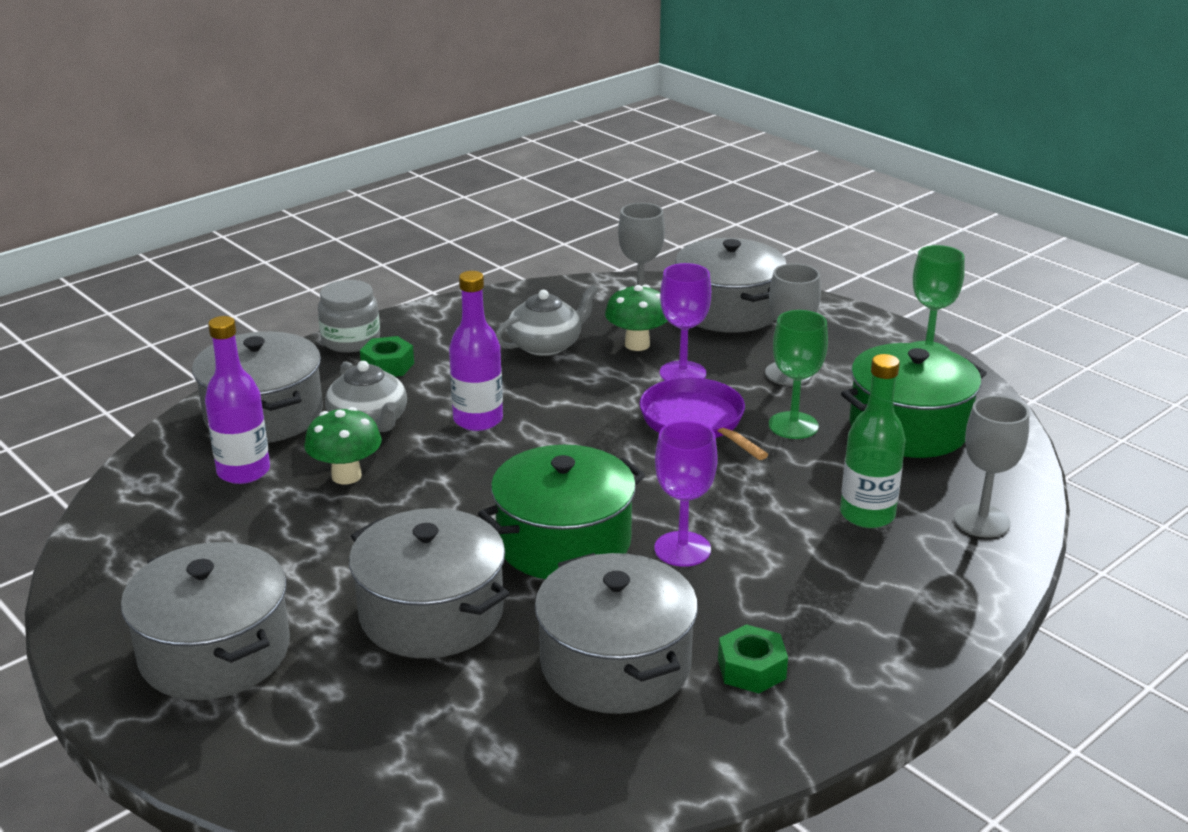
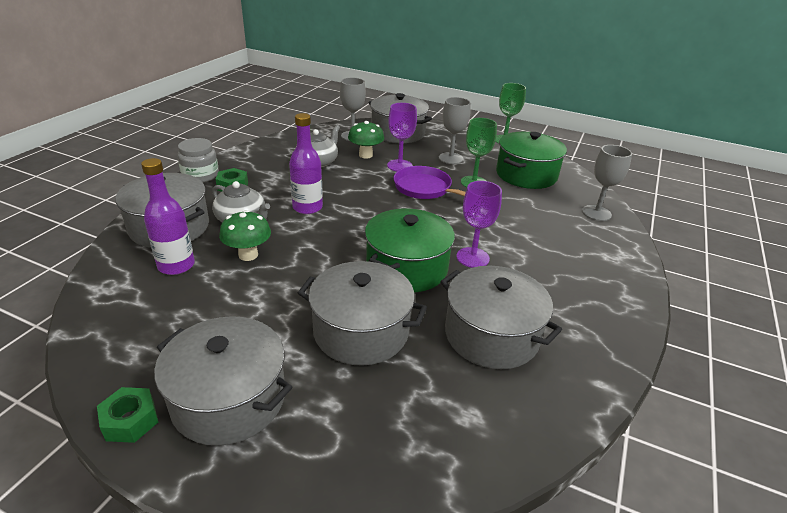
camera: 25 degrees left, 5 degrees up
green nut [718,624,788,694] -> green nut moved to [97,387,158,443]
green bottle [840,354,906,528] -> none

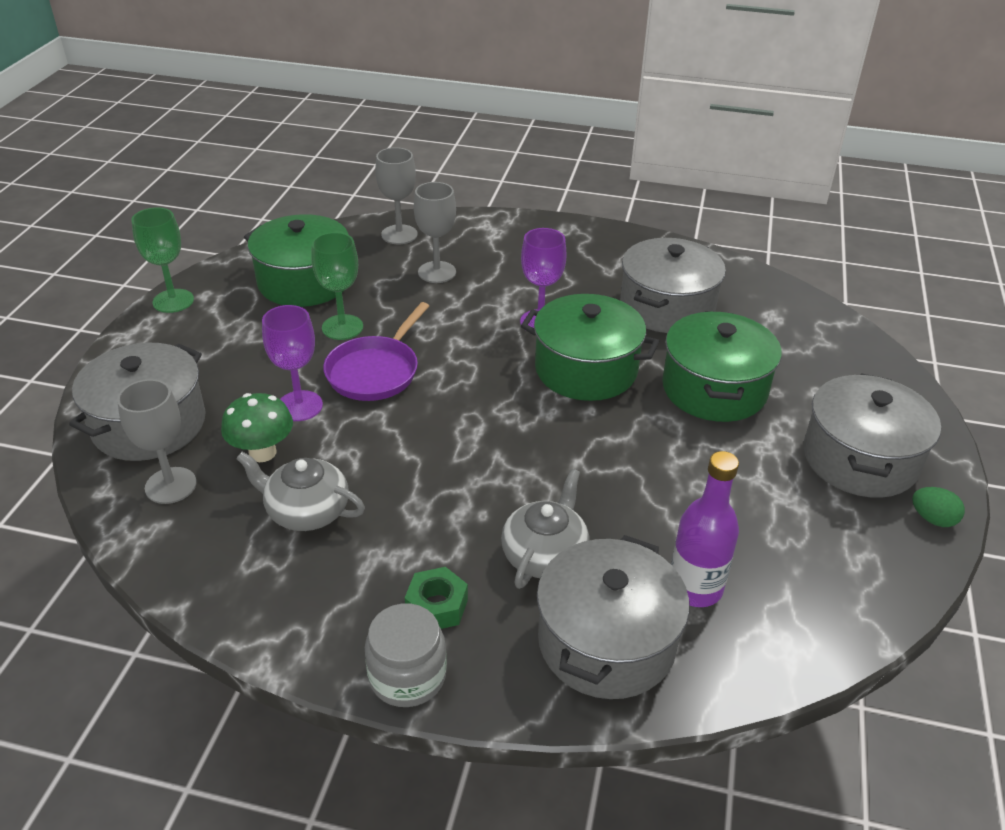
camera: 100 degrees left, 5 degrees up
green nut [97,387,158,443] -> green egg [912,487,965,527]
green mushroom [219,210,271,261] -> none
purple bottle [289,113,323,214] -> none
grey pot [298,261,427,366] -> green pot [662,311,782,422]
grey goblet [439,97,471,164] -> grey goblet moved to [414,182,456,283]

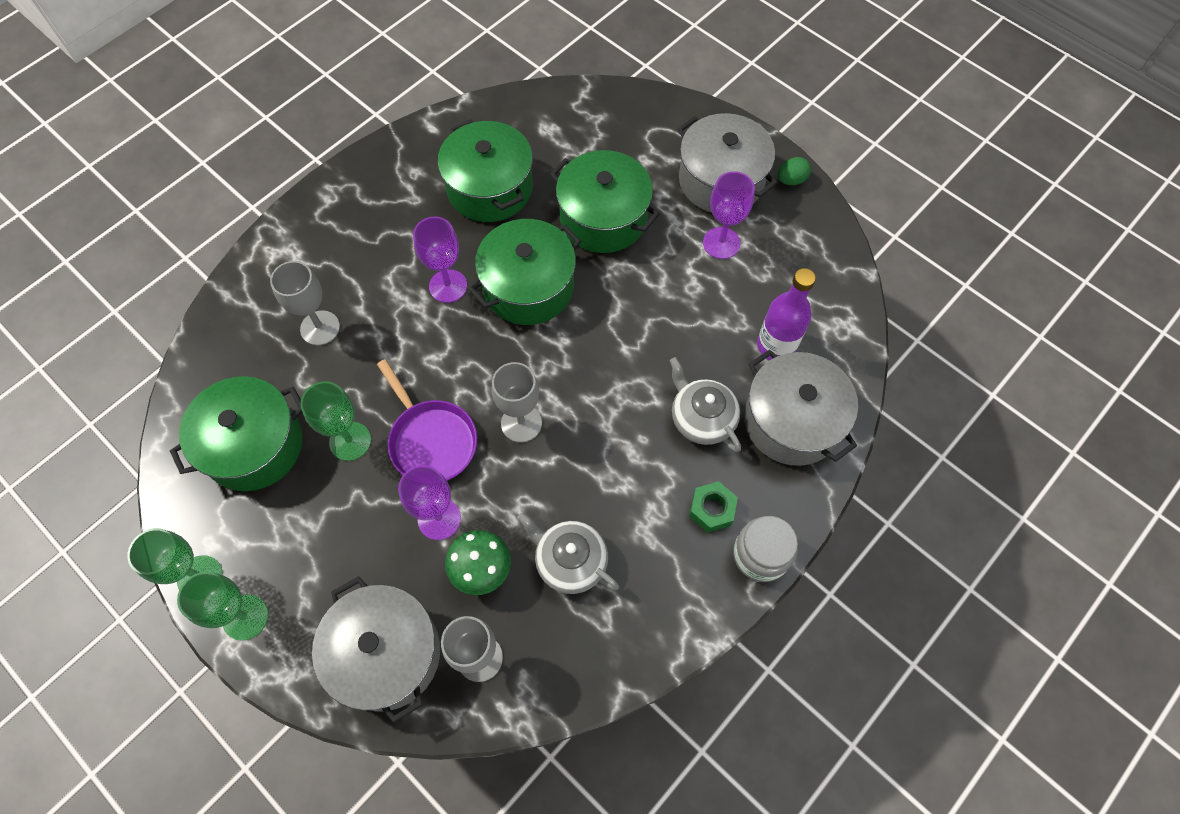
camera: 60 degrees left, 25 degrees up
grey teapot [236,452,365,531] -> grey teapot turned 75 degrees clockwise [517,512,619,594]
grey goblet [375,147,418,244] -> grey goblet moved to [491,362,542,443]
grey pot [620,238,726,333] -> green pot [438,119,533,222]
none -> green goblet [177,572,268,641]
none -> purple goblet [703,171,755,259]

